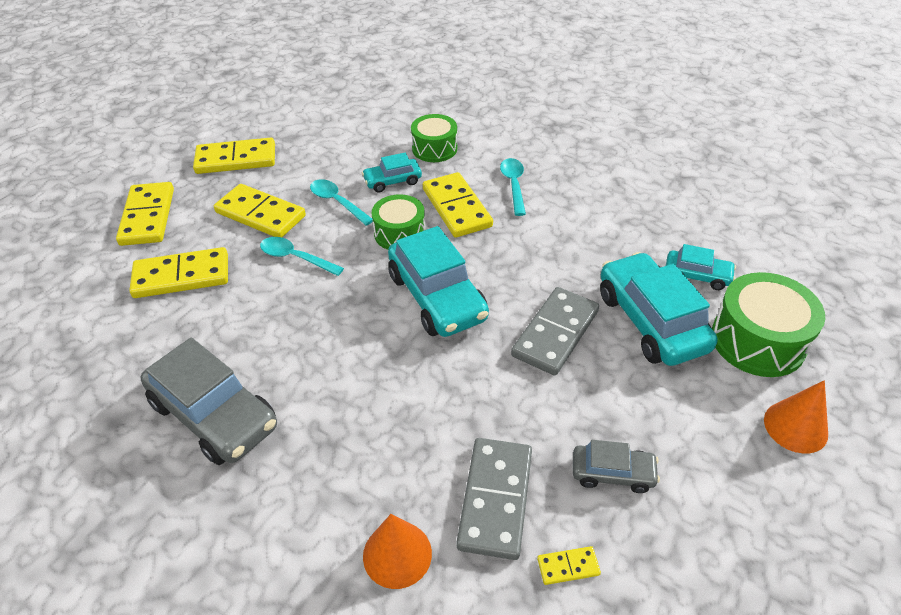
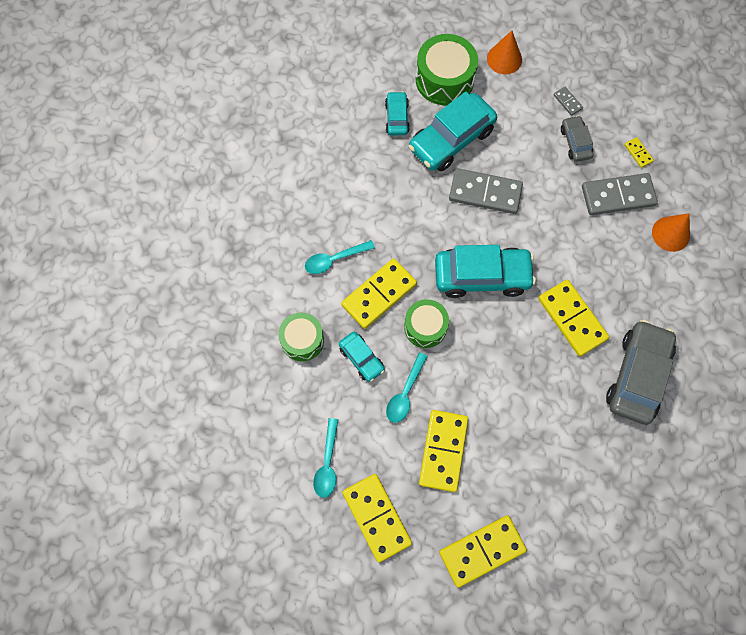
camera: 110 degrees left, 25 degrees up
yellow domino [129,247,228,298] -> yellow domino moved to [538,280,609,356]
turquoise spoon [260,237,344,276] -> turquoise spoon moved to [313,418,338,498]
turquoise car [388,226,489,337] -> turquoise car turned 45 degrees clockwise [435,245,536,298]
none -> grey domino [554,87,583,116]

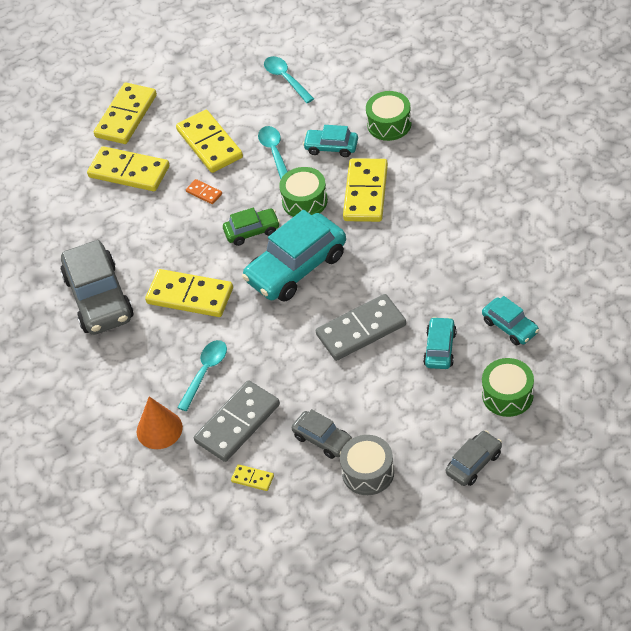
camera: 145 degrees right, 20 degrees down
turquoise spoon [305,240,375,274] -> turquoise spoon moved to [177,340,227,411]
yellow domino [342,474,412,562] -> yellow domino moved to [87,146,169,191]
turquoise car [408,92,497,171] -> turquoise car [423,317,457,369], size x0.52
green drum [416,34,478,105] -> green drum [482,358,534,417], size x0.66
orange cone [487,31,522,74] -> grey car [446,430,502,486]
grey domino [554,87,583,116] -> grey drum [340,435,394,495]
none -> orange domino [186,179,222,204]
none -> green car [223,208,280,246]

